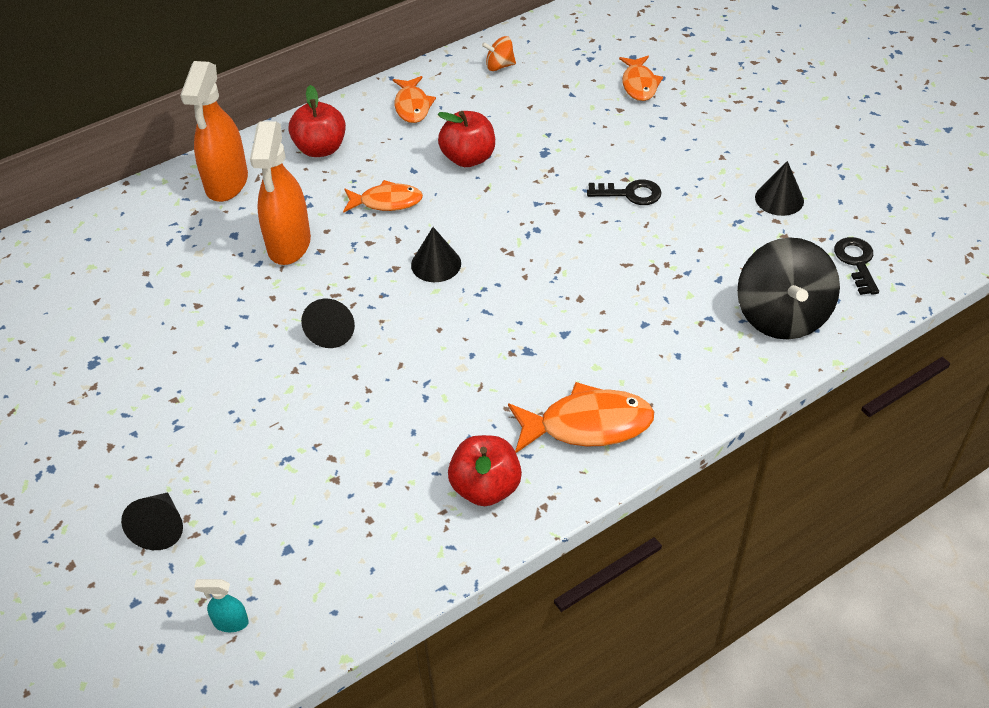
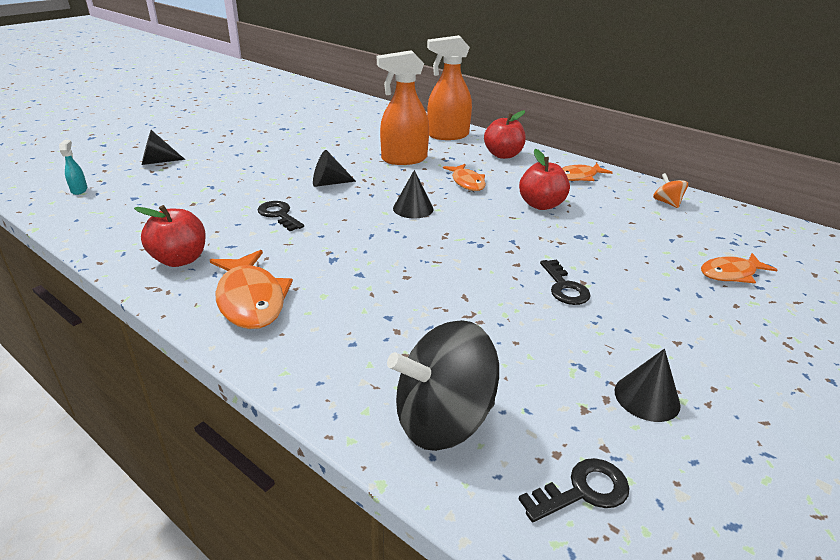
camera: 70 degrees right, 15 degrees down
none -> black key [258,201,304,231]

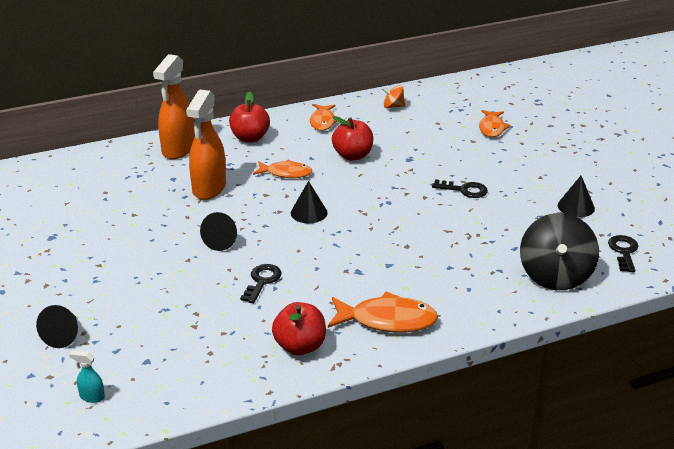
camera: 60 degrees left, 0 degrees up
black key [258,201,304,231] -> black key turned 120 degrees clockwise [240,264,282,303]

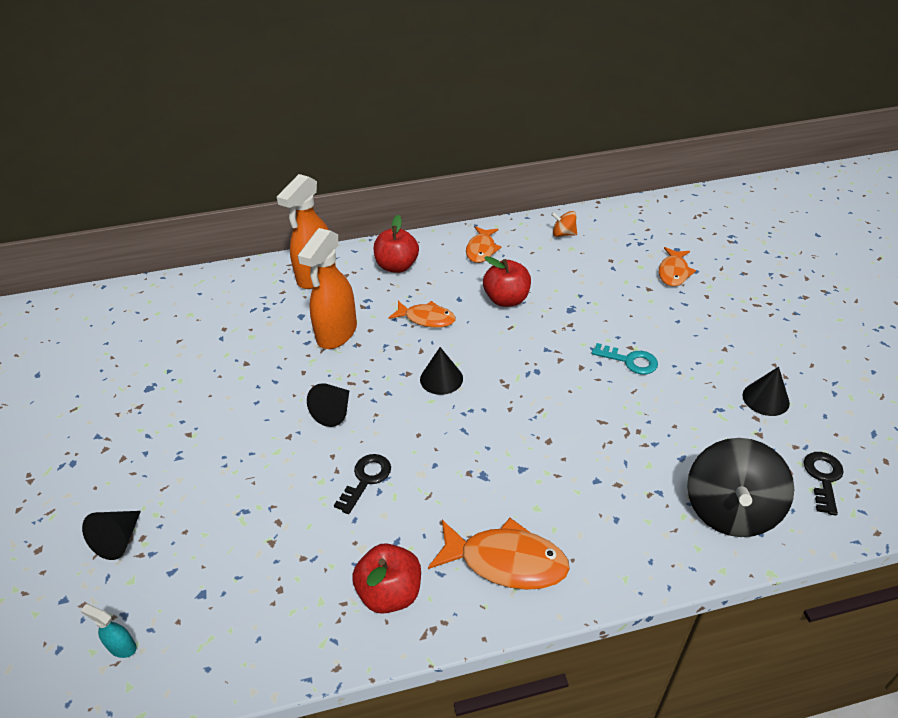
camera: 10 degrees right, 10 degrees up
black key [432,179,488,198] -> turquoise key [592,343,658,374]

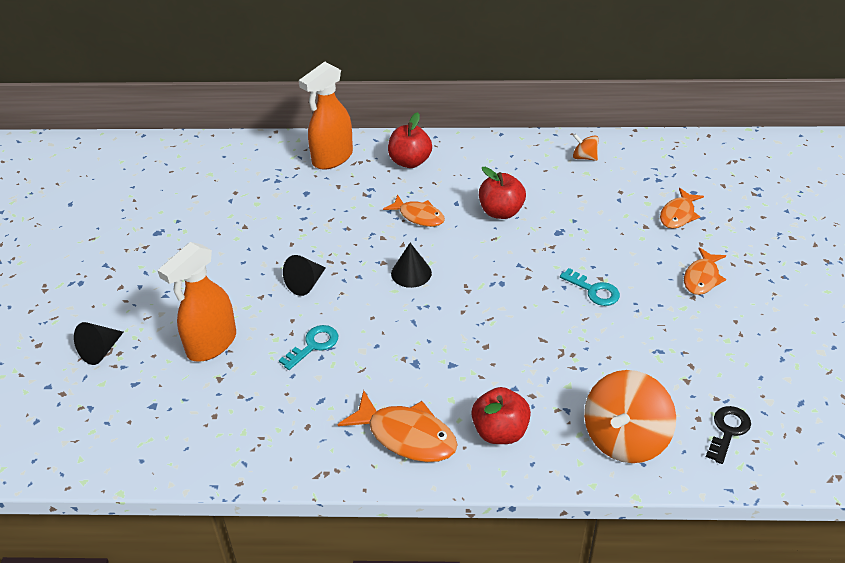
camera: 15 degrees right, 0 degrees up
turquoise spray bottle [80,604,137,658] -> none
orange spray bottle [298,228,357,349] -> orange spray bottle moved to [158,242,236,362]
black key [334,454,391,514] -> turquoise key [279,325,338,370]
red apple [352,543,421,614] -> red apple moved to [471,387,531,444]
orange fish [466,226,502,263] -> orange fish moved to [684,247,726,295]
black spinning top [687,438,794,537] -> orange spinning top [584,370,676,463]
black cone [742,367,790,416] -> none

